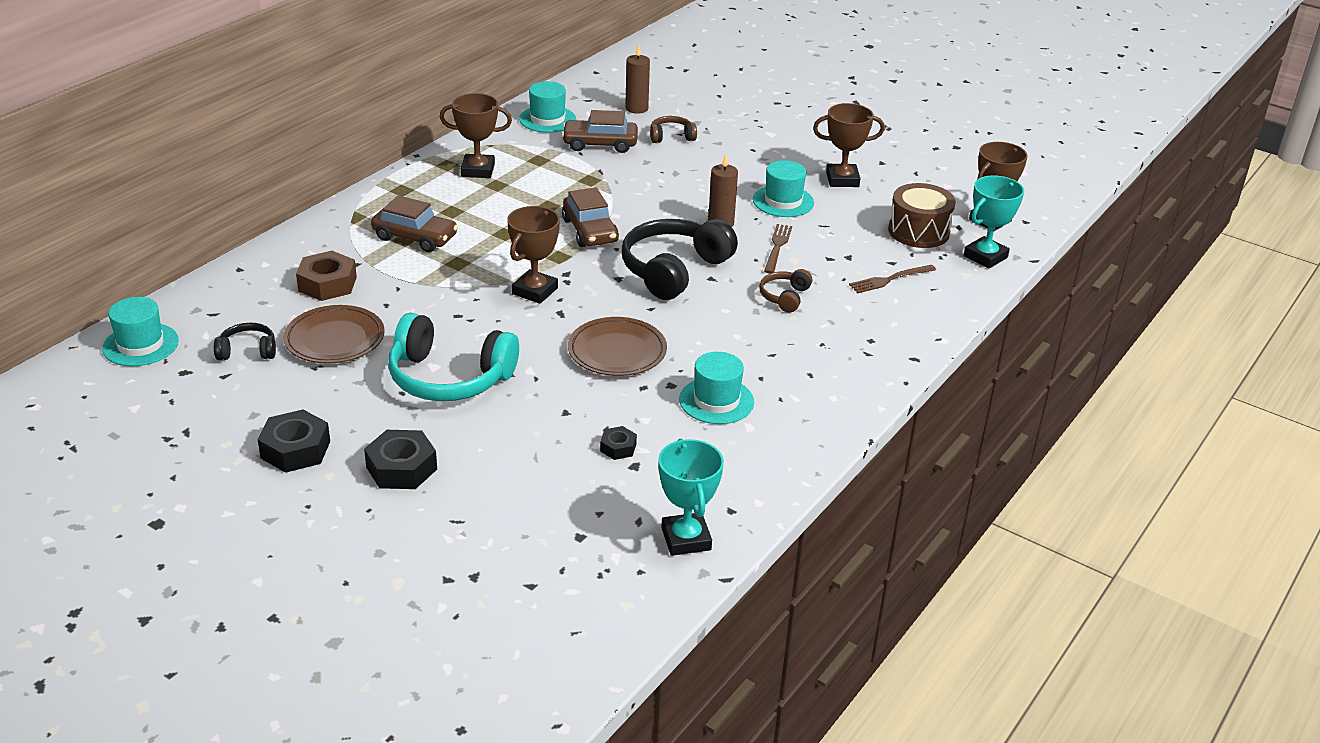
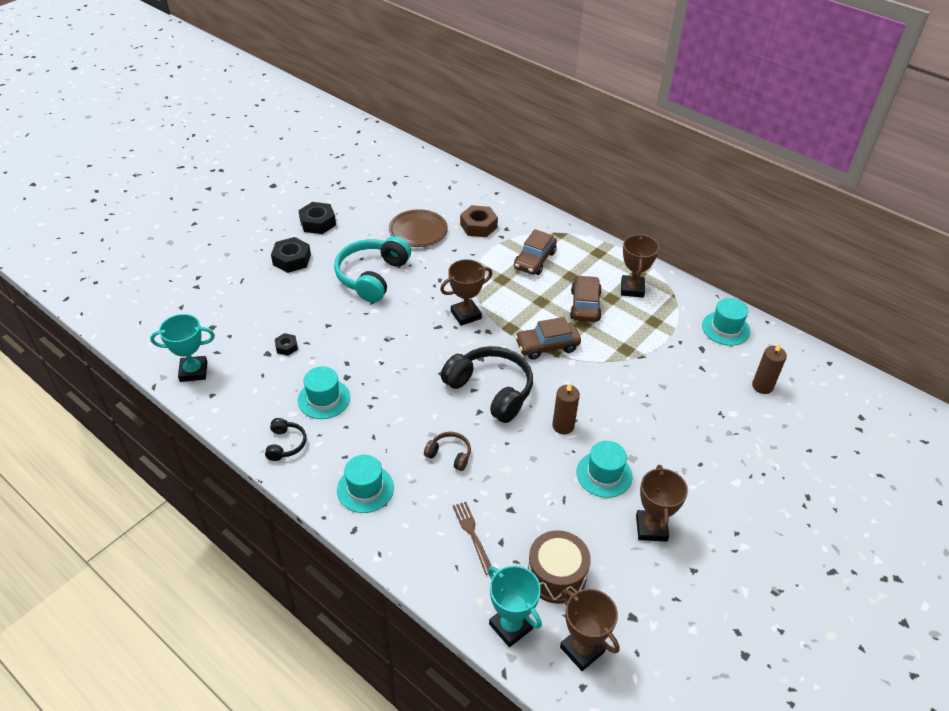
camera: 95 degrees right, 10 degrees up
turquoise hat [102,297,179,366] -> turquoise hat moved to [337,455,394,513]
black headphones [214,323,276,360] -> black headphones moved to [265,418,306,461]
brown trophy [507,206,560,304] -> brown trophy turned 60 degrees counterclockwise [440,259,492,326]
brown car [562,110,638,153] -> brown car moved to [570,275,602,322]
brown plate [568,317,667,376] -> none
brown headphones [650,116,697,143] -> none
brown fork [764,224,792,273] -> none

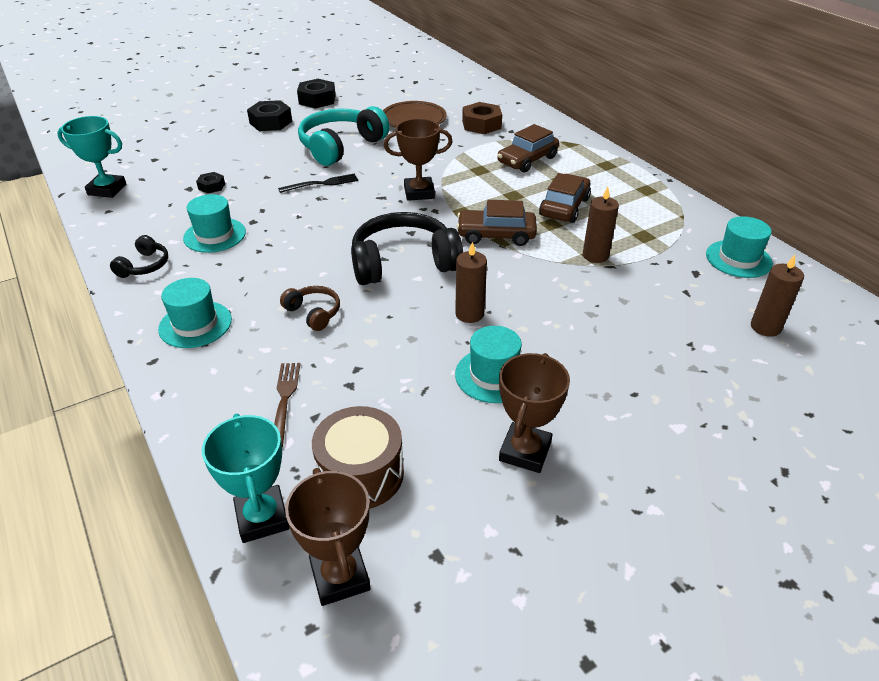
camera: 20 degrees right, 5 degrees down
black headphones [441,346,533,423] -> black headphones turned 75 degrees counterclockwise [351,212,463,285]
brown trophy [621,234,659,298] -> none
none -> black fork [278,173,358,193]
none -> brown candle [583,187,619,263]

